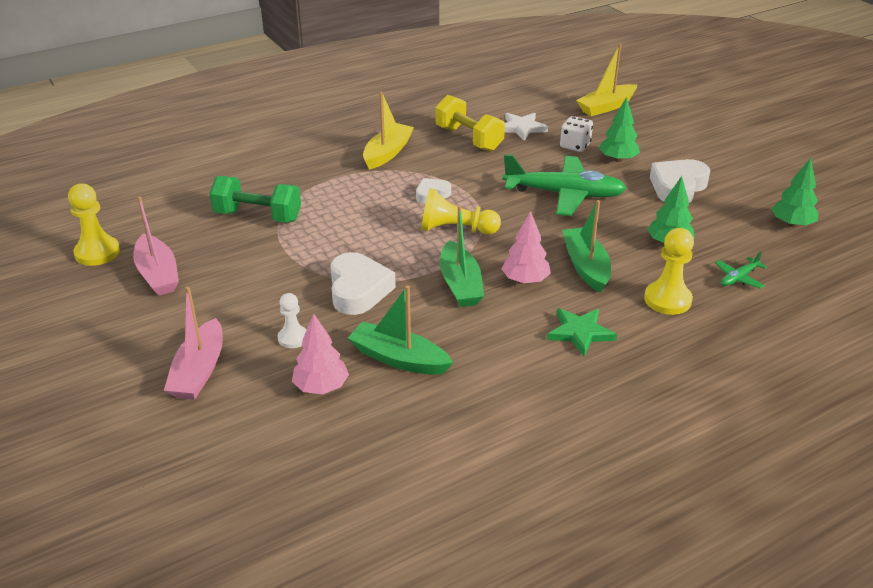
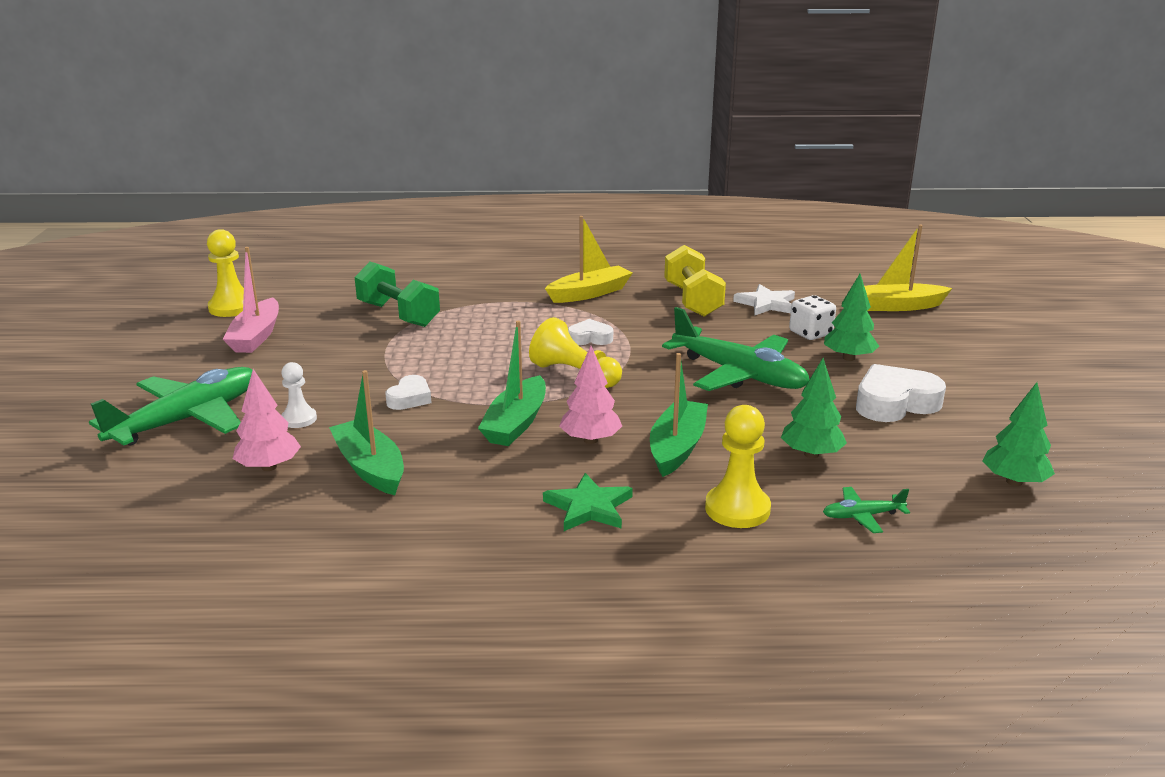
camera: 30 degrees right, 10 degrees down
pink boat [164,286,223,400] -> green plane [89,367,253,445]
white heart [330,252,396,315] -> white heart [385,375,431,410], size x0.57

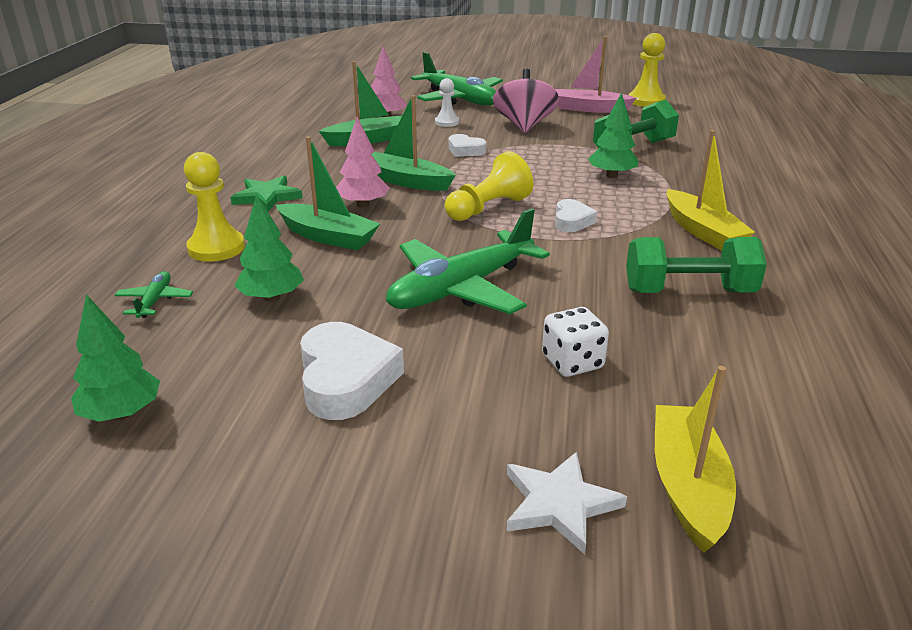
camera: 100 degrees right, 5 degrees up
yellow dumbbell [664,245,726,317] -> green dumbbell [626,237,767,293]
white star [733,284,795,315] -> white star moved to [506,452,627,555]
green tree [824,274,879,361] -> green tree moved to [588,92,639,178]
none -> pink spinning top [493,69,559,133]

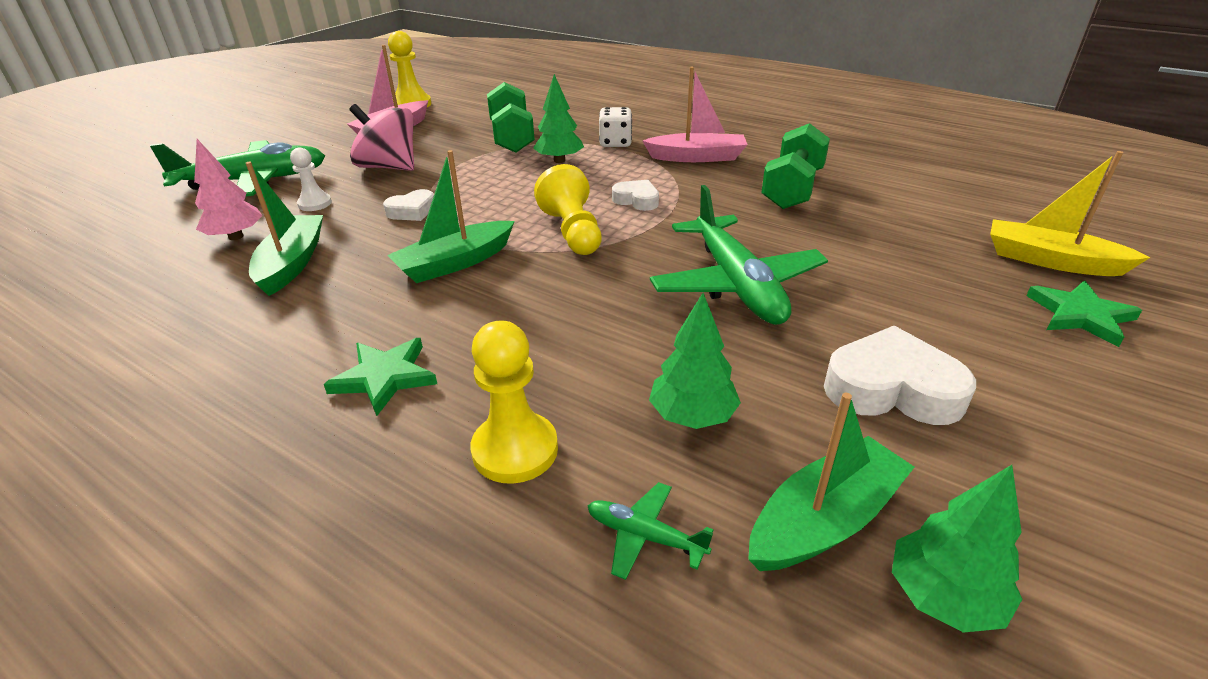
camera: 65 degrees left, 5 degrees up
green boat [276,136,380,250] -> green boat moved to [748,393,914,571]
pink tree [336,117,390,208] -> none
white star [506,452,627,555] -> green star [1026,281,1142,347]
white dice [542,307,609,377] -> white dice moved to [599,107,632,147]
yellow boat [667,130,755,251] -> pink boat [643,67,748,162]

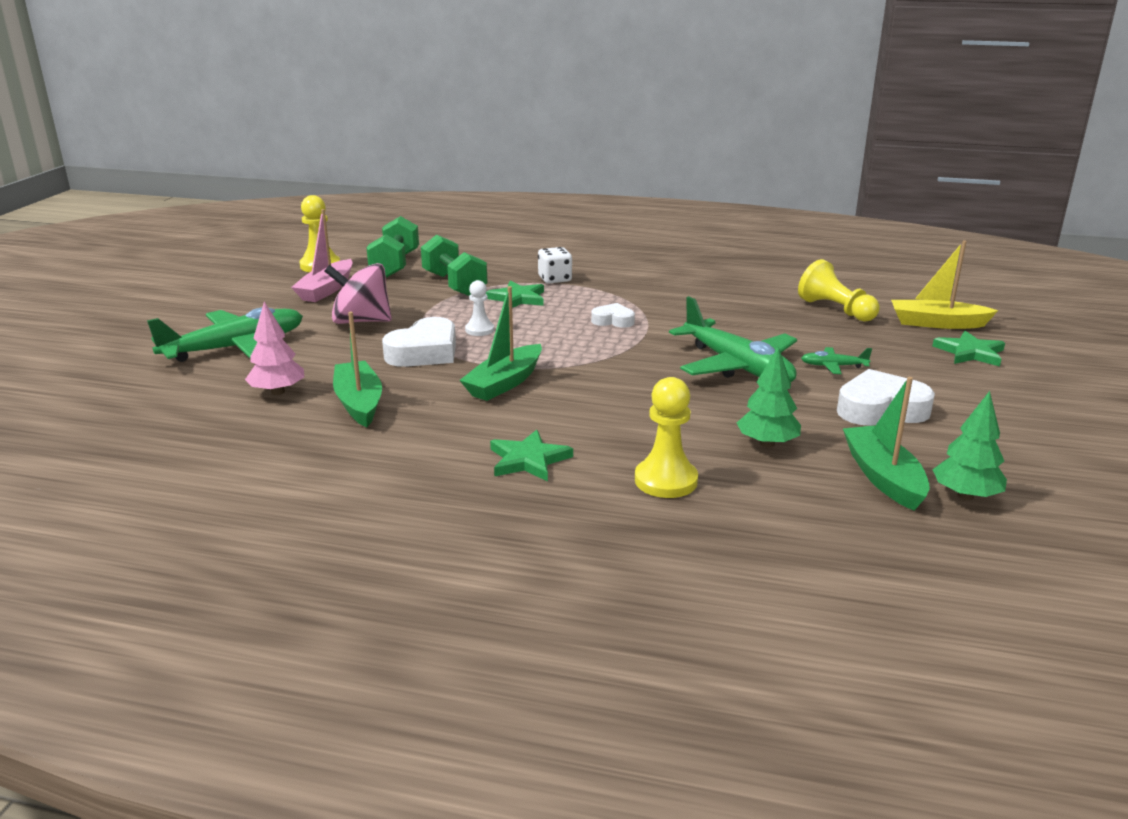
camera: 20 degrees left, 10 degrees down
white pawn [290,148,332,211] -> white pawn moved to [465,280,494,336]
white heart [383,189,434,221] -> white heart [382,317,456,367], size x1.76
green tree [533,74,584,163] -> green star [486,281,544,308]
yellow pawn [534,164,602,255] -> yellow pawn moved to [798,259,880,322]
green plane [588,482,713,580] -> green plane moved to [801,347,872,374]
pink boat [643,67,748,162] -> none
green boat [748,393,914,571] -> green boat turned 45 degrees counterclockwise [843,377,930,511]
green dumbbell [761,123,830,209] -> green dumbbell moved to [366,216,419,277]

